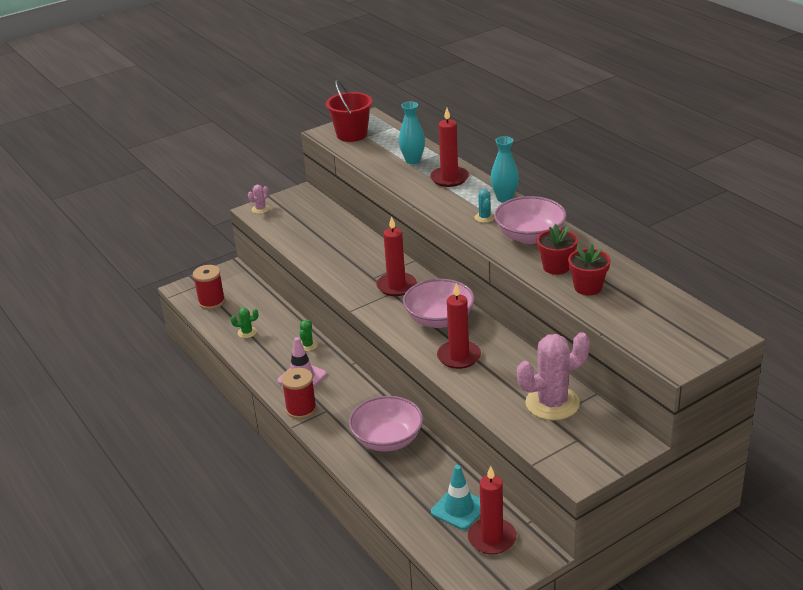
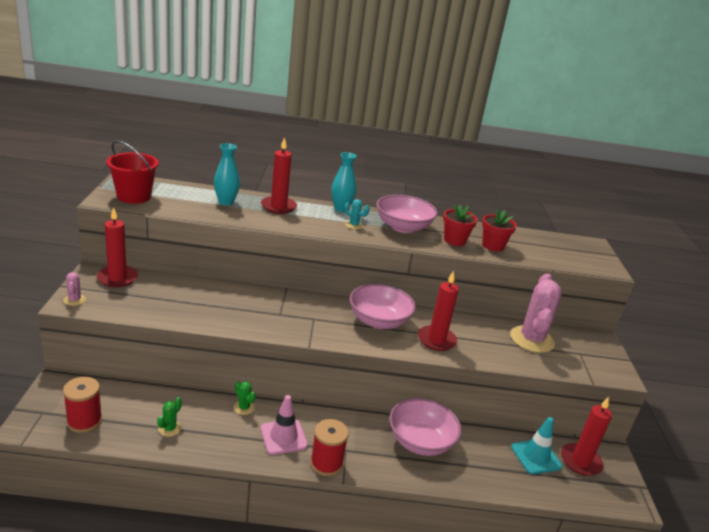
camera: 60 degrees left, 5 degrees down
red candle [376,216,417,296] -> red candle moved to [97,207,138,288]

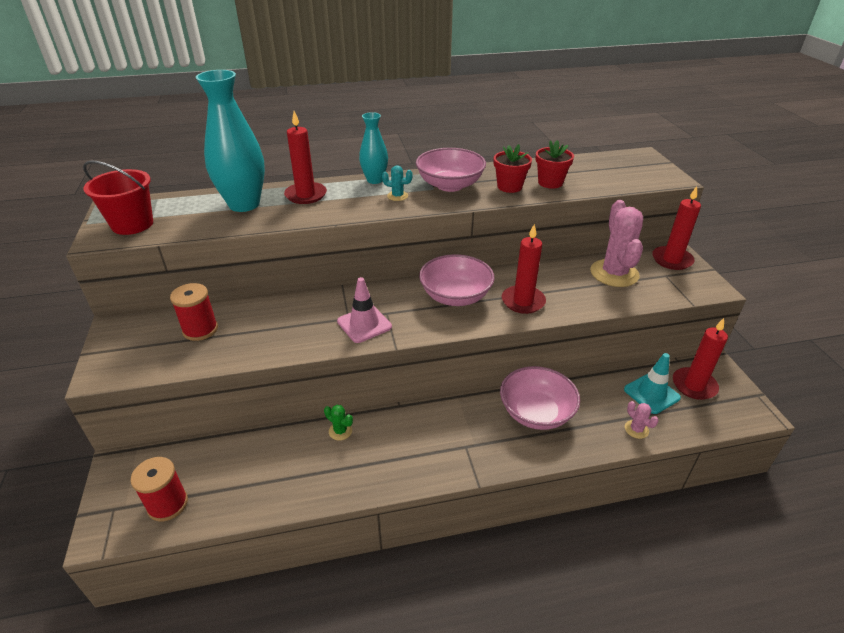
camera: 10 degrees left, 10 degrees up
pink cactus [64,272,86,306] -> pink cactus moved to [625,401,659,439]
red candle [97,207,138,288] -> red candle moved to [652,186,701,270]
green cactus [157,397,182,437] -> none
turquoise vase [214,143,240,206] -> turquoise vase [196,70,265,212], size x1.78
pink traffic cone [260,395,308,455] -> pink traffic cone moved to [337,277,392,343]
red spool [310,419,349,476] -> red spool moved to [170,283,218,341]

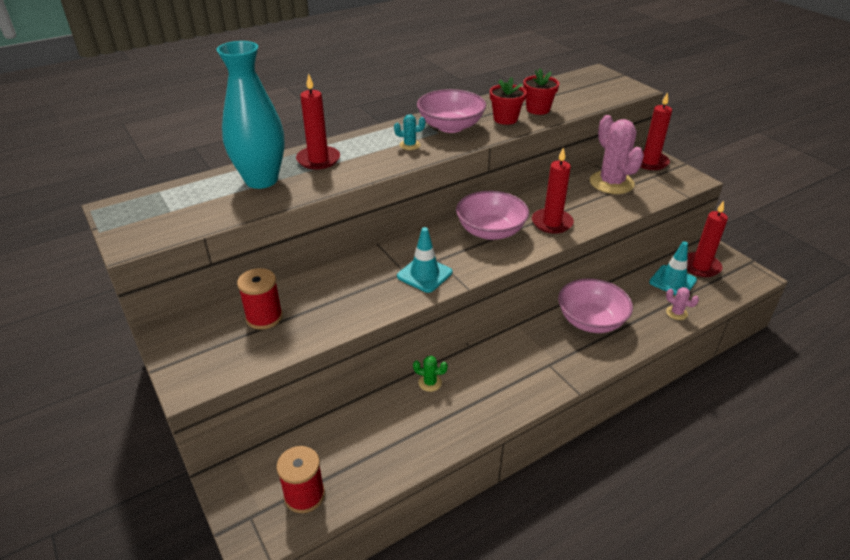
camera: 20 degrees left, 0 degrees up
red bucket [83,161,153,235] -> none
pink traffic cone [337,277,392,343] -> turquoise traffic cone [397,227,452,293]
turquoise vase [359,112,388,184] -> none

